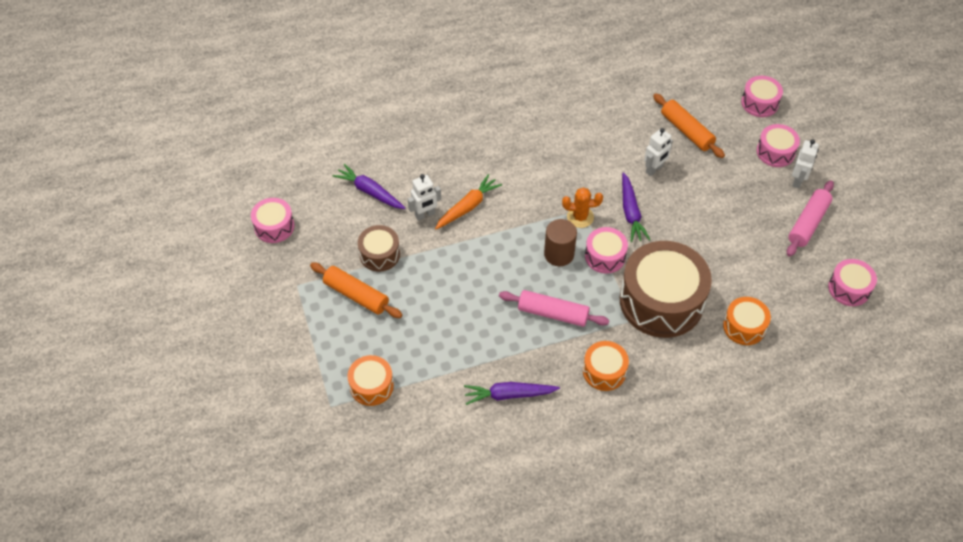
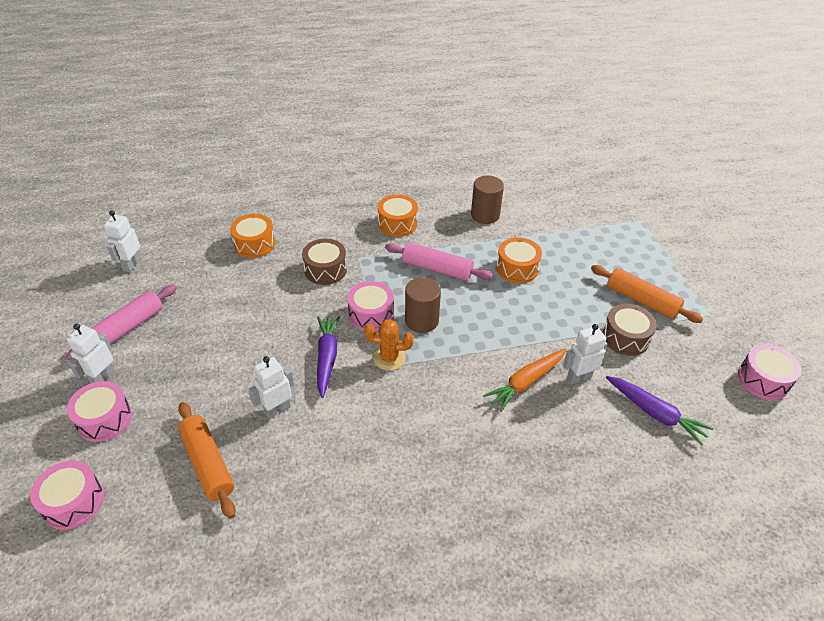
camera: 175 degrees left, 10 degrees down
orange drum [348,355,394,406] -> orange drum moved to [496,237,542,283]
purple carrot [464,382,560,405] -> brown cylinder [471,175,504,224]
brown drum [620,241,712,338] -> brown drum [302,239,347,285], size x0.50
pink drum [828,259,877,306] -> white robot [104,210,141,272]

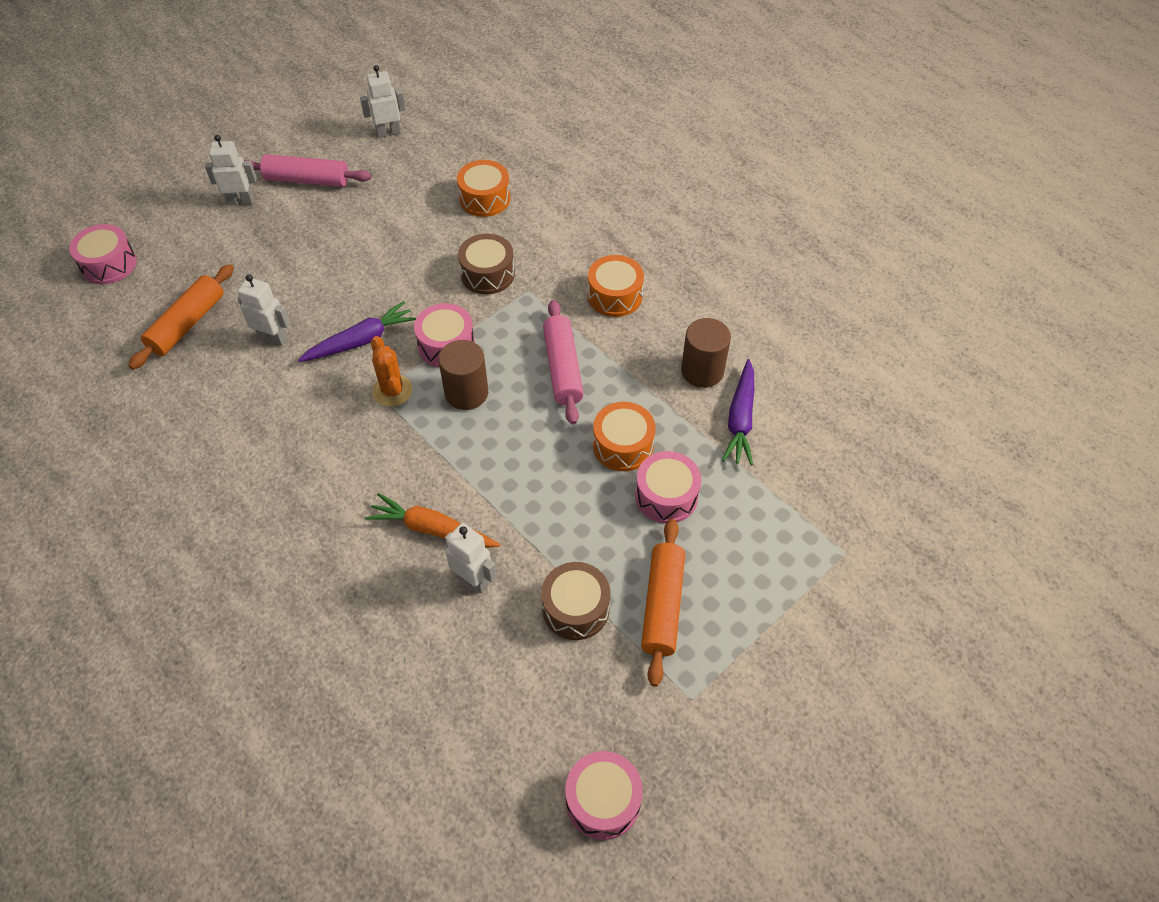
camera: 60 degrees right, 10 degrees up
pink drum [67,381,132,442] -> pink drum moved to [635,451,701,524]
purple carrot [606,376,713,445] -> purple carrot moved to [722,359,754,466]

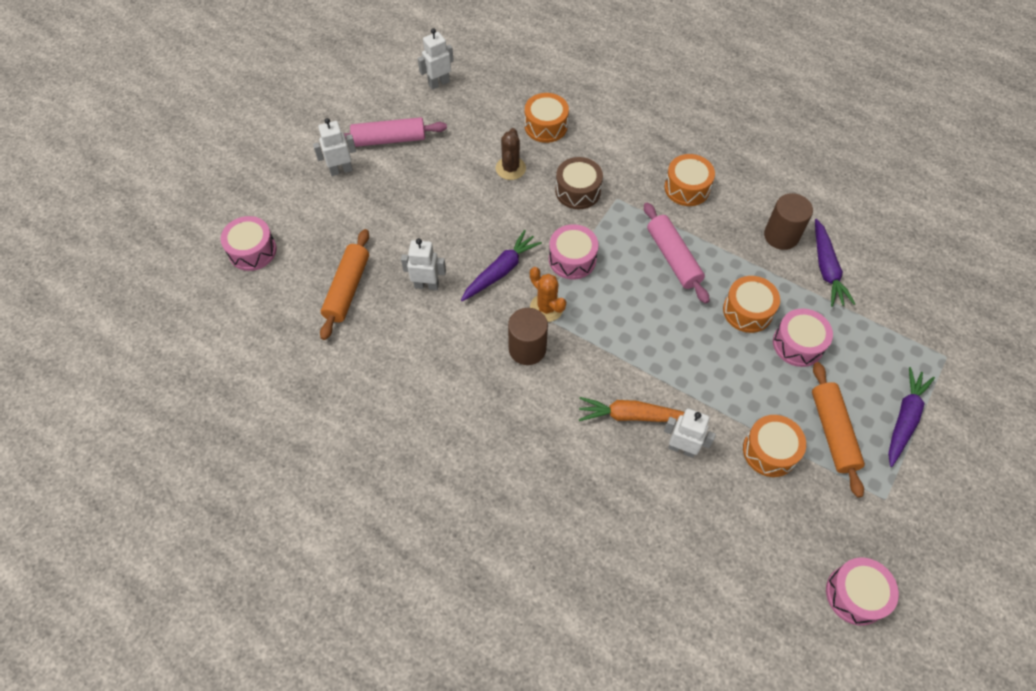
camera: 15 degrees left, 5 degrees up
brown cylinder [438,340,488,410] -> brown cylinder moved to [508,308,548,365]
brown drum [541,562,610,640] -> orange drum [743,415,806,477]
none -> brown cactus [496,128,526,180]
none -> purple carrot [888,367,935,467]

